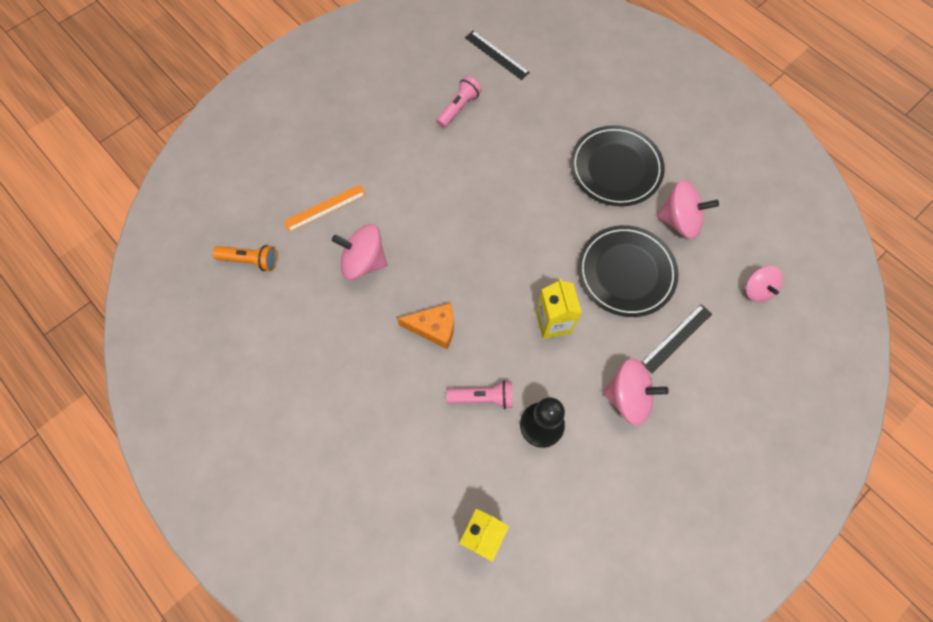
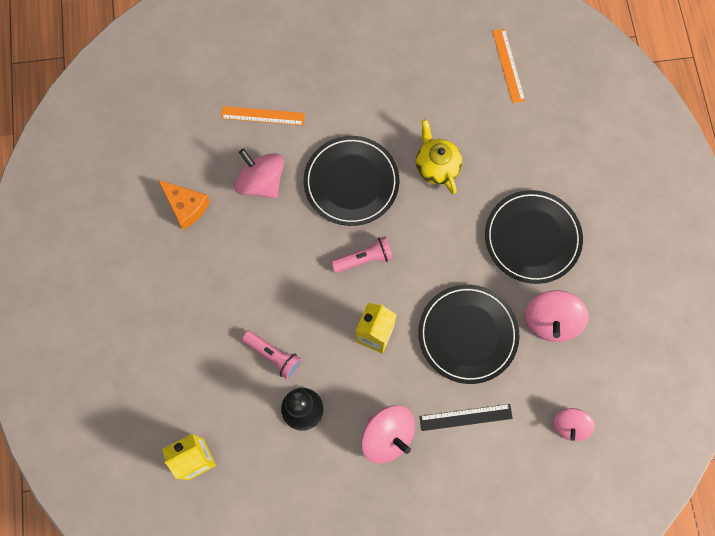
camera: 35 degrees right, 5 degrees up
orange flashlight [213,245,277,271] -> none
orange cheese [397,303,454,349] -> orange cheese moved to [158,180,210,230]
pink flashlight [436,76,482,128] -> pink flashlight moved to [331,236,393,273]
black ruler [465,31,530,80] -> orange ruler [492,29,525,103]
pink spinning top [657,180,719,239] -> pink spinning top turned 60 degrees clockwise [525,290,589,342]
none -> black plate [304,136,399,226]
none -> yellow teapot [416,119,462,194]

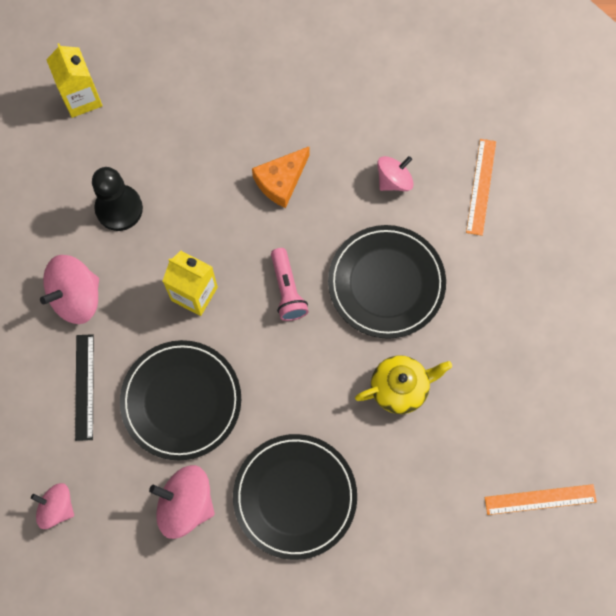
camera: 95 degrees right, 0 degrees up
orange cheese [158,180,210,230] -> orange cheese moved to [252,146,310,208]
pink spinning top [234,148,284,198] -> pink spinning top [377,156,414,191], size x0.65
pink flashlight [242,331,302,380] -> none

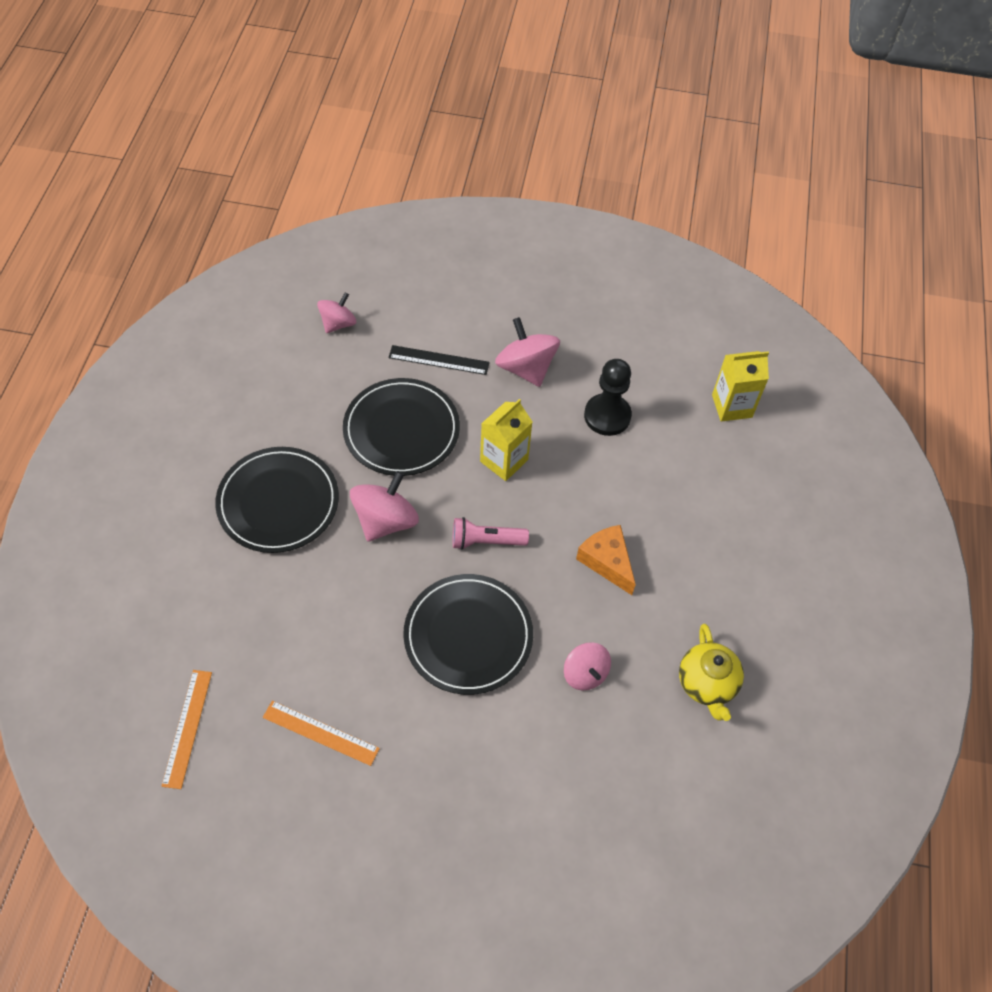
camera: 100 degrees right, 15 degrees down
pink spinning top [149,465,215,539] -> pink spinning top moved to [350,471,419,542]
yellow teapot [355,356,452,414] -> yellow teapot moved to [679,624,744,721]
orange ruler [466,139,496,236] -> orange ruler moved to [263,701,380,766]

